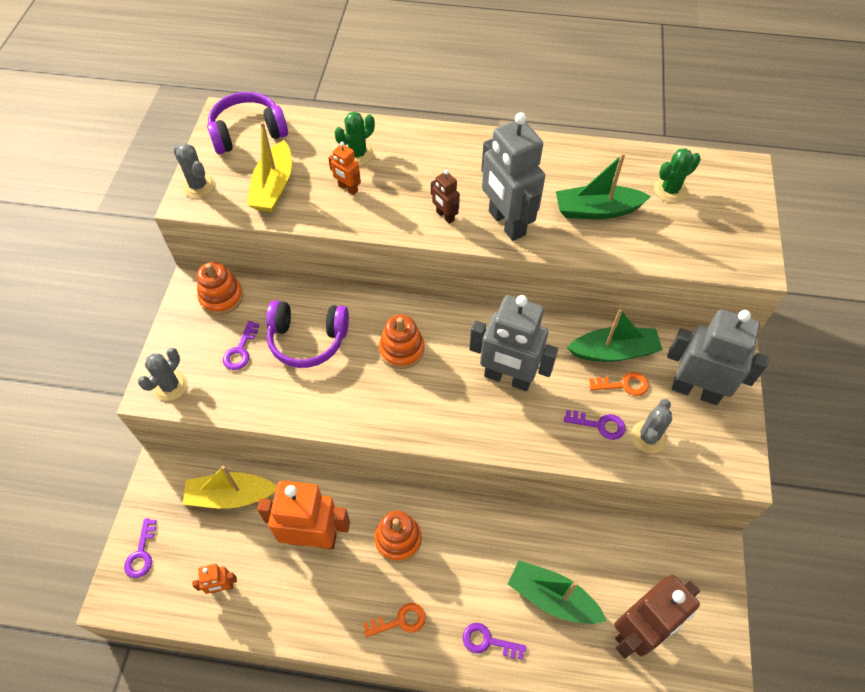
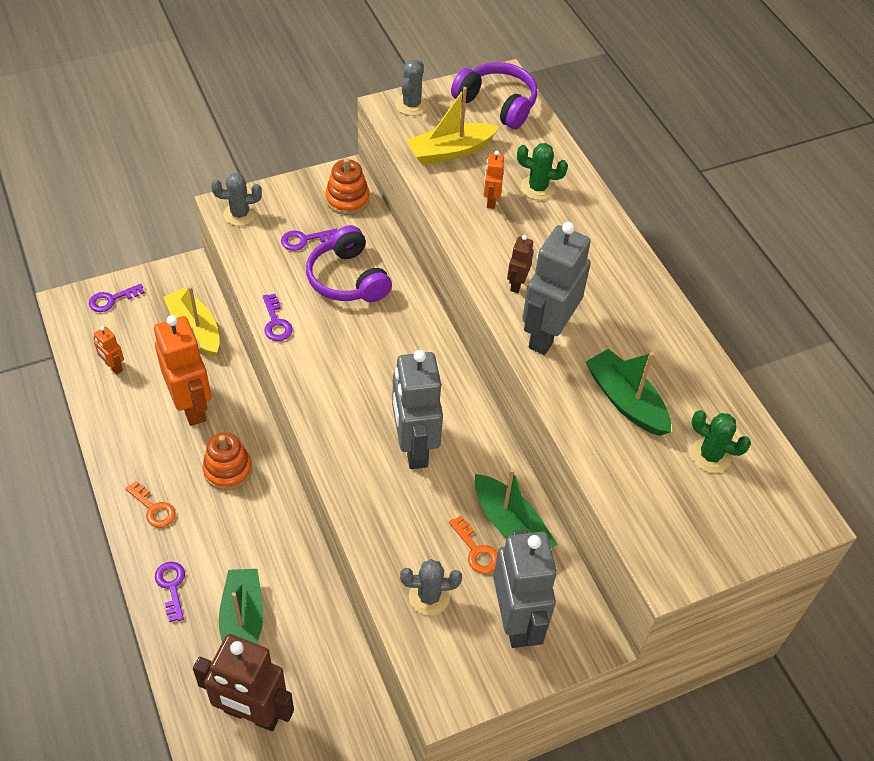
camera: 55 degrees right, 5 degrees down
orange stacking toy [379,314,425,369] -> none
purple key [564,410,625,440] -> purple key moved to [263,294,293,341]

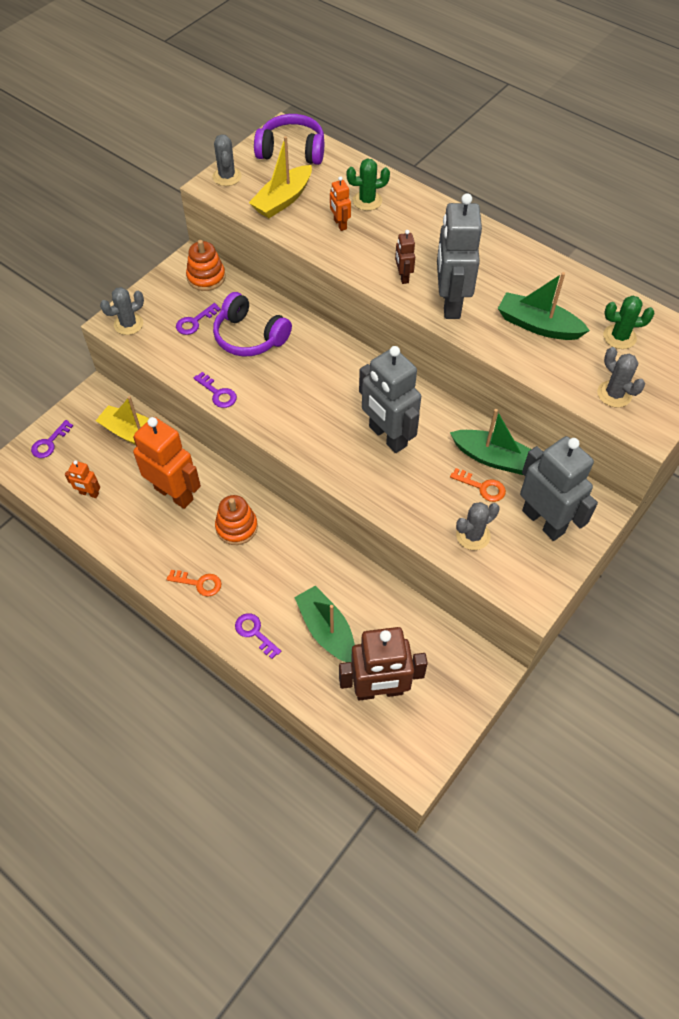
camera: 25 degrees left, 5 degrees up
none -> grey cactus [597,347,645,407]

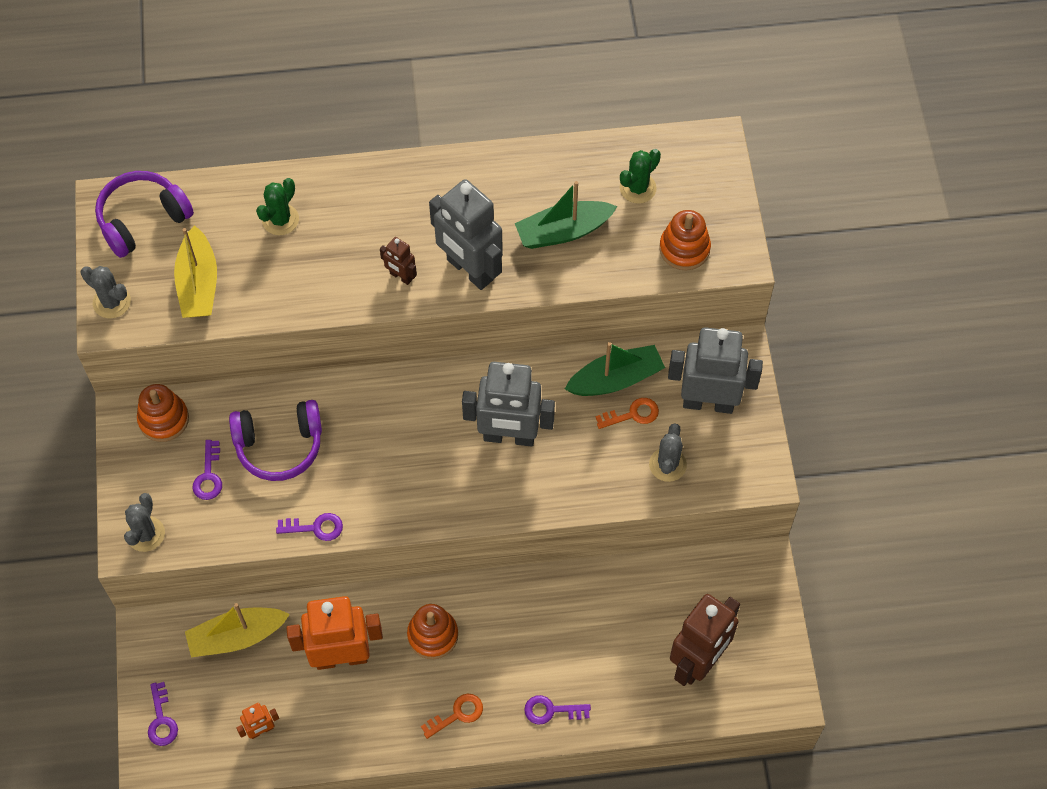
camera: 45 degrees left, 5 degrees up
green boat [294,585,355,662] -> none
orange robot [330,176,351,231] -> none
grey cactus [597,347,645,407] -> orange stacking toy [659,210,711,270]

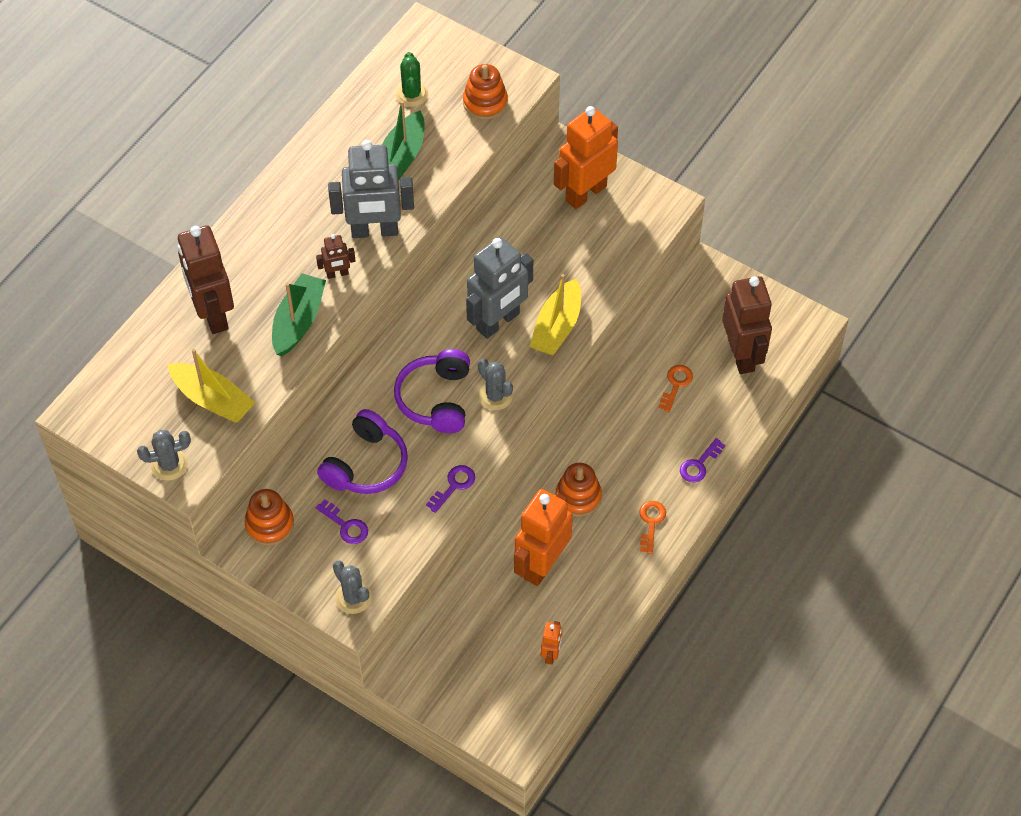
camera: 50 degrees left, 5 degrees down
purple headphones [95,171,194,258] -> purple headphones moved to [394,349,470,433]
purple key [148,682,178,746] -> none
yellow boat [185,603,290,658] -> yellow boat moved to [530,274,581,355]
green cactus [256,178,299,235] -> brown robot [178,225,234,334]
green boat [565,342,665,396] -> green boat moved to [272,273,326,356]
orange key [596,398,659,429] -> orange key moved to [658,365,693,412]
grey cactus [649,423,687,482] -> grey cactus moved to [478,358,513,410]
grey robot [668,327,763,414] -> orange robot [554,106,618,209]

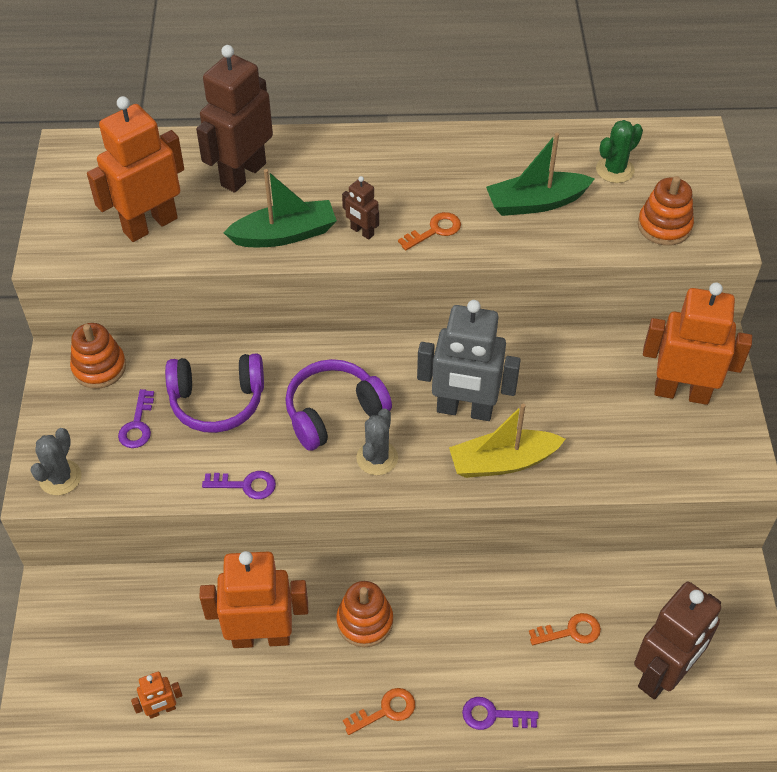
camera: 55 degrees right, 5 degrees down
grey cactus [137,430,191,481] -> none
yellow boat [168,349,255,423] -> orange robot [87,96,184,242]
grey robot [328,140,414,238] -> orange key [398,212,461,251]

